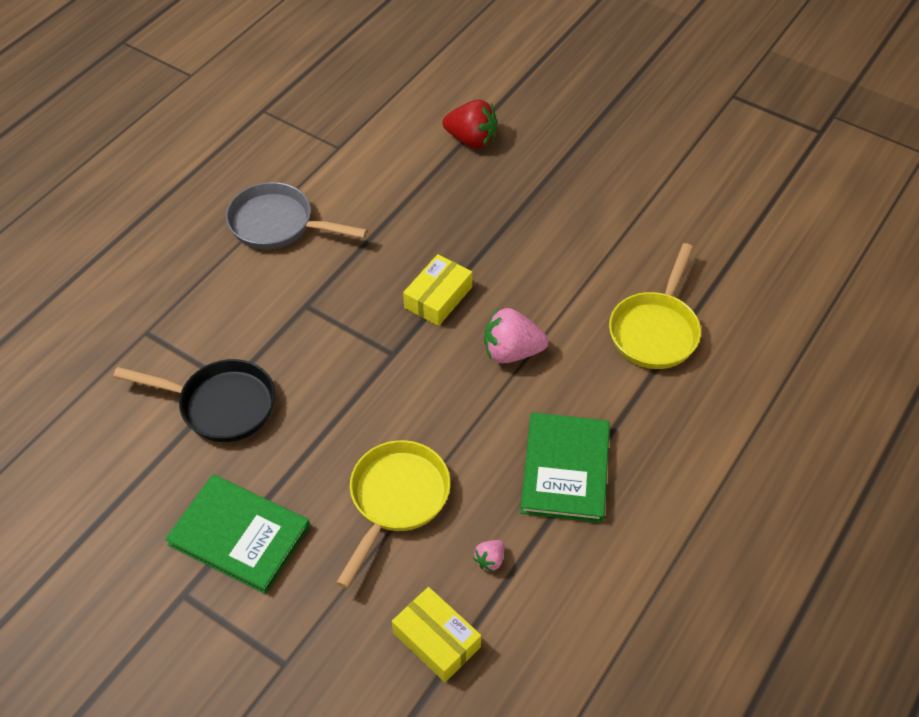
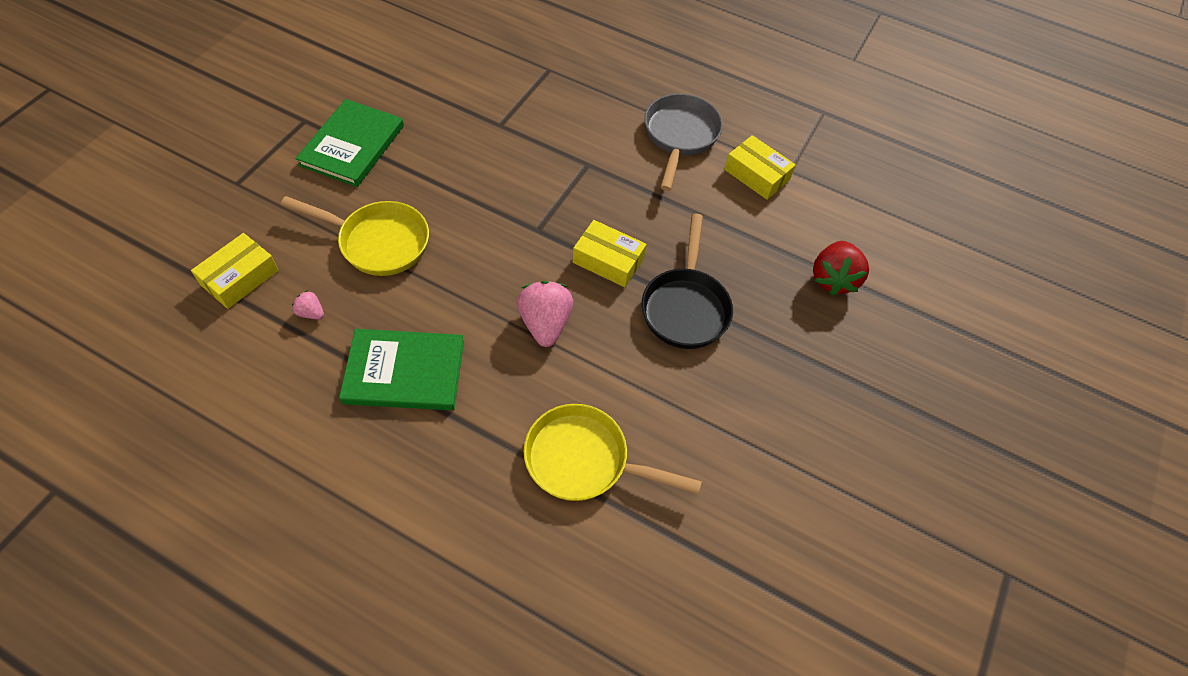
camera: 80 degrees right, 5 degrees up
black pan [113,359,276,442] -> black pan moved to [642,214,733,349]
none -> yellow box [724,135,796,200]

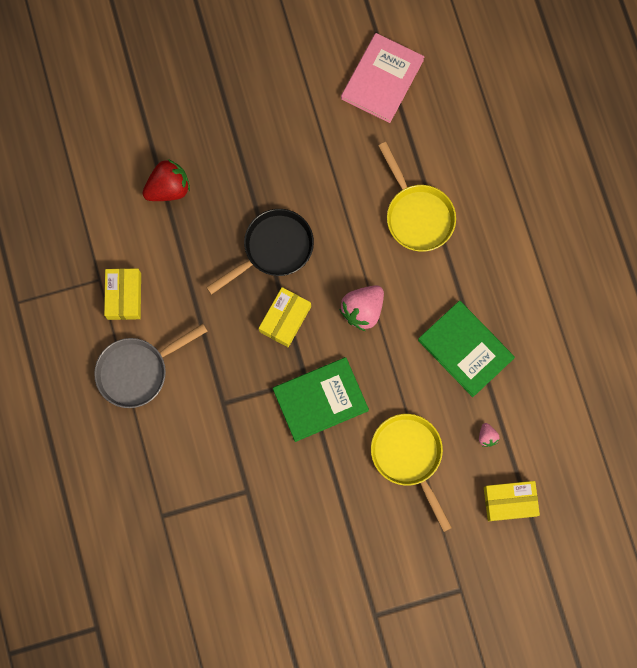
camera: 130 degrees left, 20 degrees up
green book [296,99,404,187] -> green book moved to [273,357,369,442]
yellow box [573,220,647,287] -> yellow box turned 45 degrees clockwise [259,287,311,347]
none -> pink book [341,33,425,123]

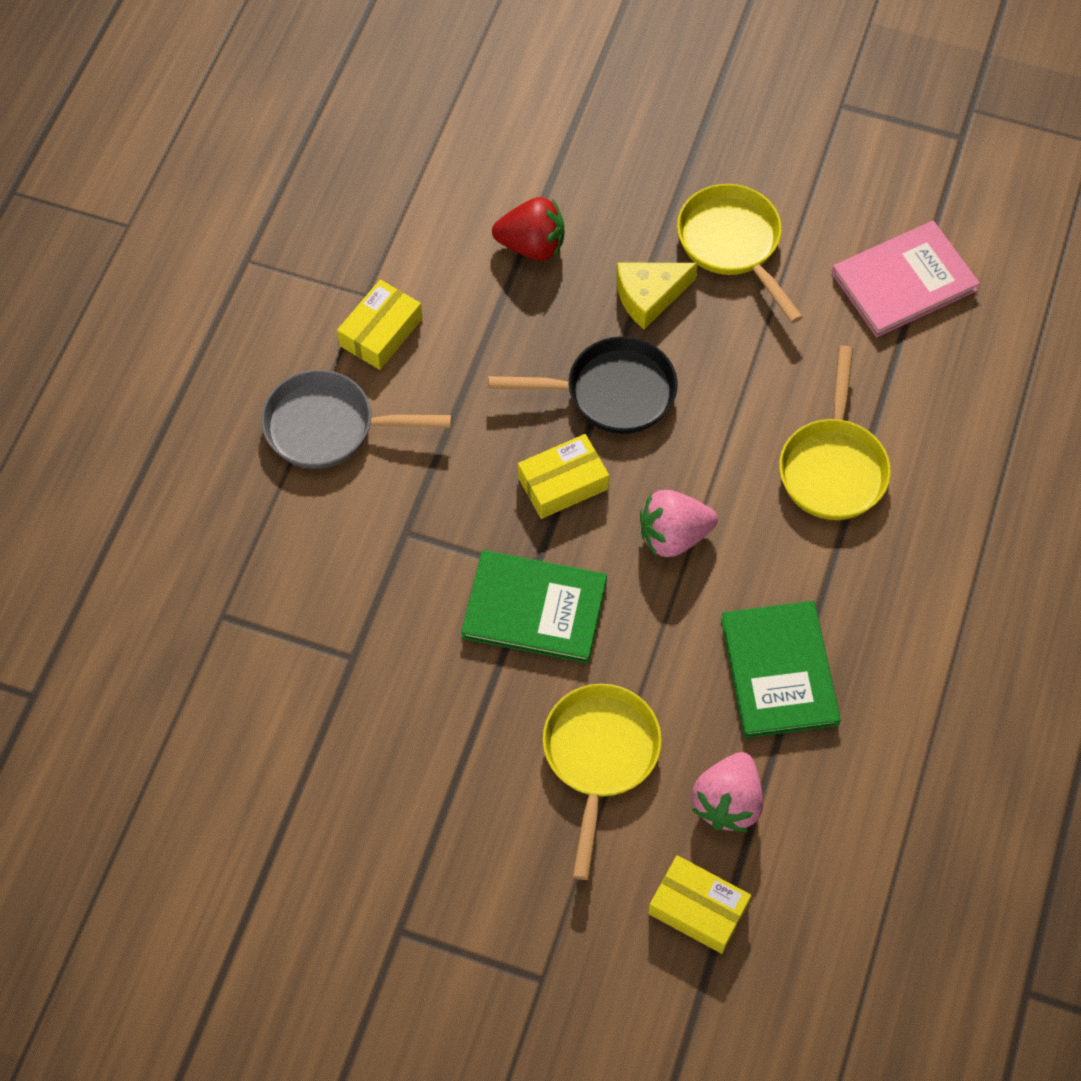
camera: 35 degrees right, 15 degrees down
pink strawberry [479,423,500,447] -> pink strawberry [692,752,763,832], size x2.05
none -> yellow cheese [616,263,698,330]
none -> yellow pan [677,184,803,323]

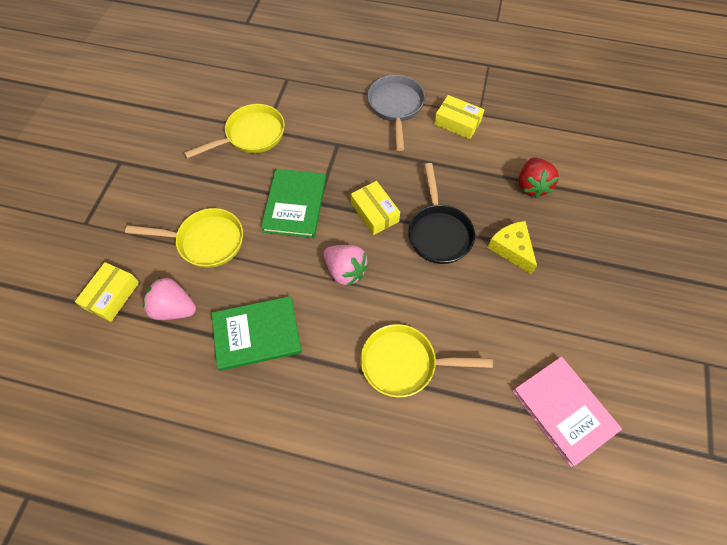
camera: 85 degrees right, 0 degrees up
pink strawberry [640,490,718,557] -> pink strawberry turned 150 degrees clockwise [324,245,369,287]
yellow pan [677,184,803,323] -> yellow pan moved to [184,104,285,159]

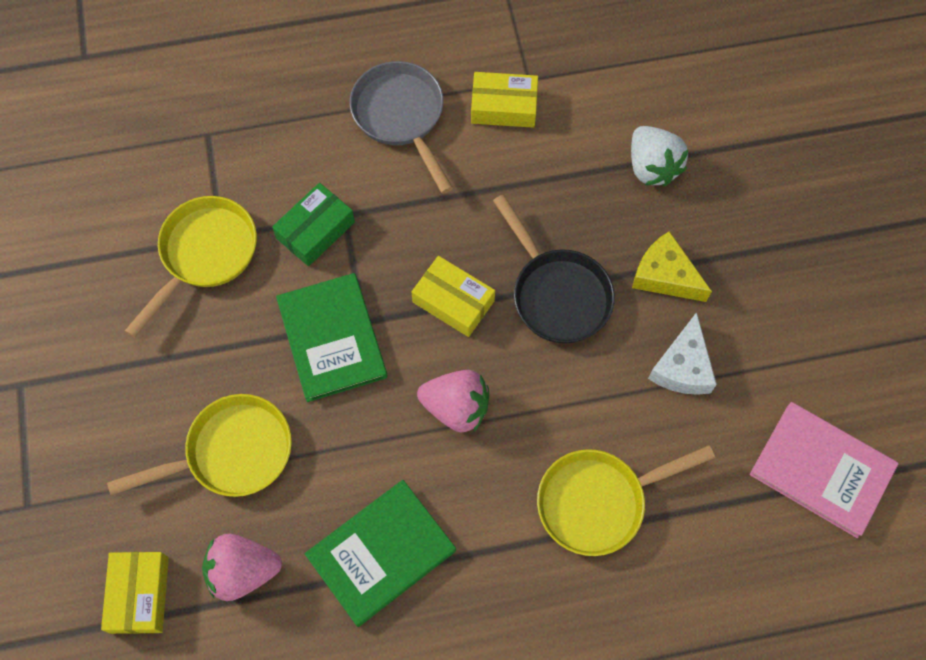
camera: 25 degrees left, 5 degrees up
red strawberry [519,157,559,198] -> white strawberry [631,126,688,186]
none -> green box [272,183,355,266]
none -> white cheese [648,312,717,395]

